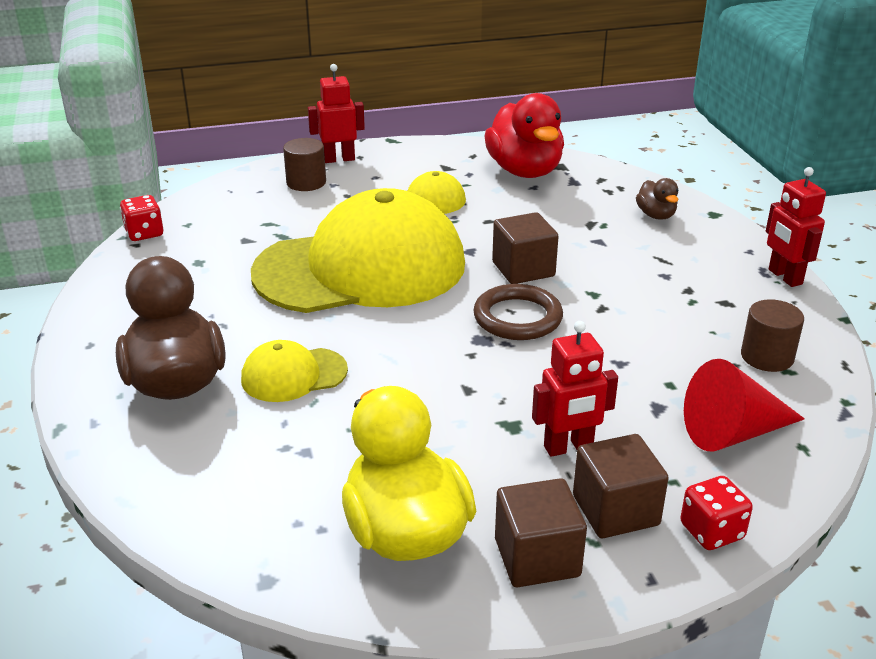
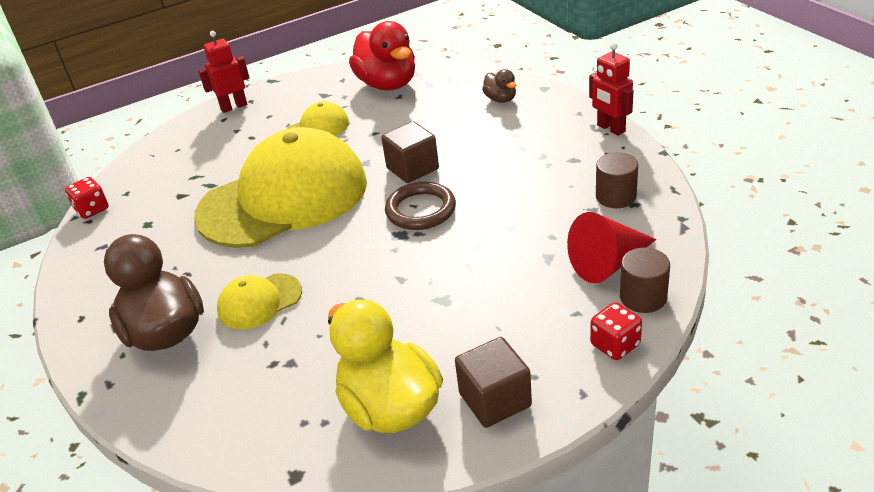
camera: 10 degrees left, 5 degrees up
brown cylinder [283,138,326,191] -> brown cylinder moved to [620,248,670,313]
red robot [532,321,618,457] -> none
brown cube [573,434,669,538] -> none

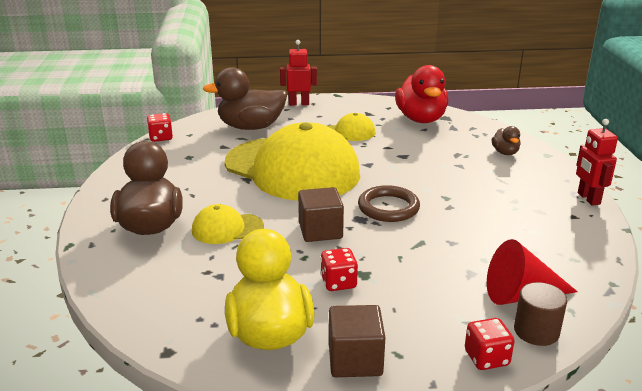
camera: 20 degrees right, 10 degrees down
yellow cap [194,127,367,248] -> yellow cap turned 45 degrees clockwise [224,122,360,201]
brown cube [381,121,439,183] -> brown cube moved to [298,187,344,242]
brown cylinder [596,152,638,208] -> none
none -> brown duck [202,67,287,130]
none -> red dice [320,248,358,291]

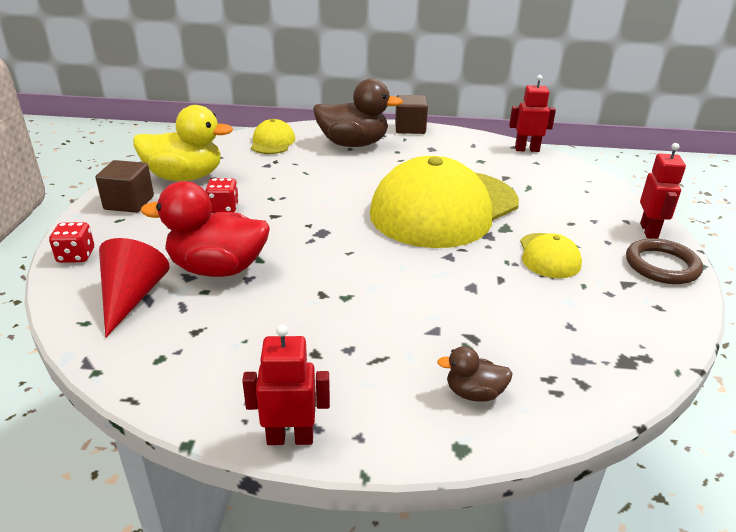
camera: 100 degrees right, 5 degrees up
red dice [147,113,173,142] -> red robot [509,75,556,152]
yellow cap [192,204,264,244] -> yellow cap moved to [251,119,295,154]
brown duck [202,67,287,130] -> none
brown cube [298,187,344,242] -> brown cube moved to [395,95,428,134]
brown ring [358,185,420,222] -> brown ring moved to [626,238,703,284]
red duck [395,65,448,123] -> red duck moved to [141,181,270,277]
brown cylinder [514,282,567,346] -> none

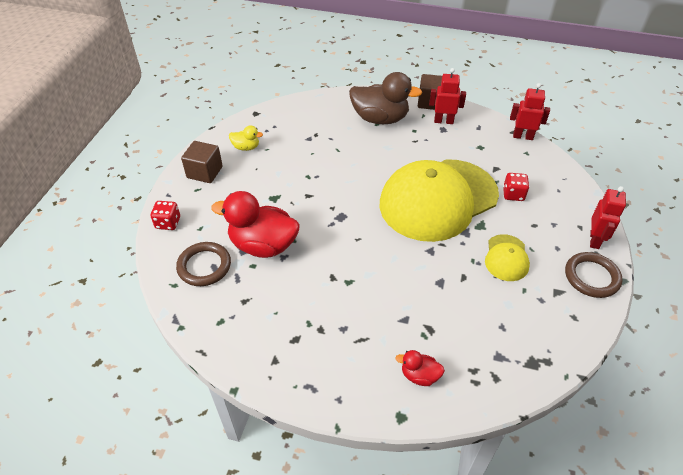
camera: 10 degrees right, 15 degrees up
red cone [99,238,170,338] -> brown ring [176,242,231,286]
yellow duck [133,105,233,181] -> yellow duck [229,125,263,151], size x0.47
red dice [205,178,239,213] -> red dice moved to [503,173,529,201]
red robot [242,325,330,445] -> red robot moved to [429,68,466,124]
yellow cap [251,119,295,154] -> none
brown duck [437,346,513,401] -> red duck [395,350,445,386]

